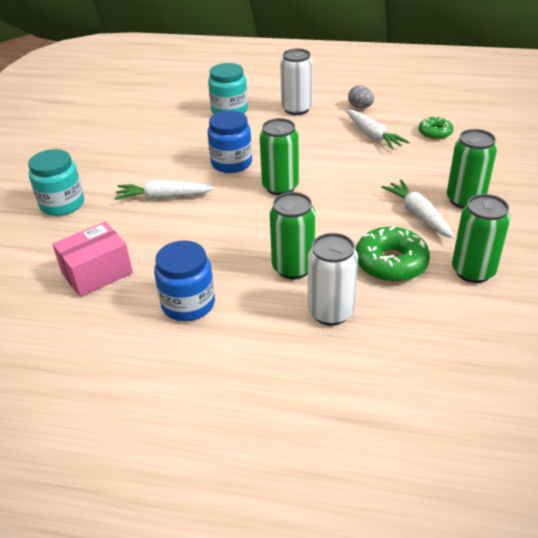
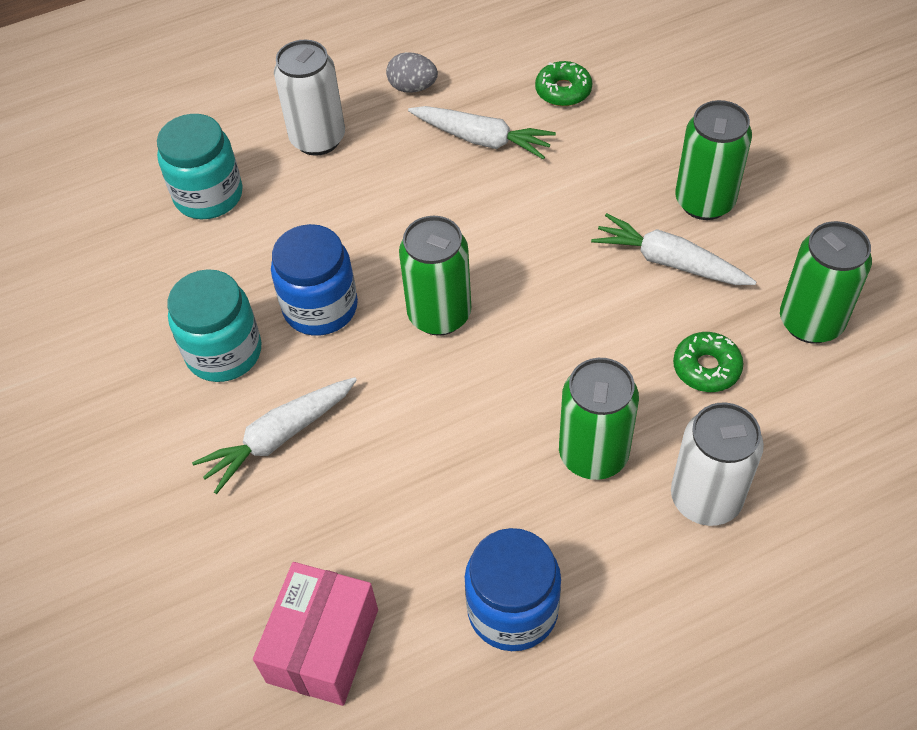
camera: 35 degrees left, 15 degrees up
turquoise jar [28,149,84,216] -> turquoise jar moved to [167,269,261,382]
green donut [356,226,430,282] -> green donut [673,332,743,392], size x0.60

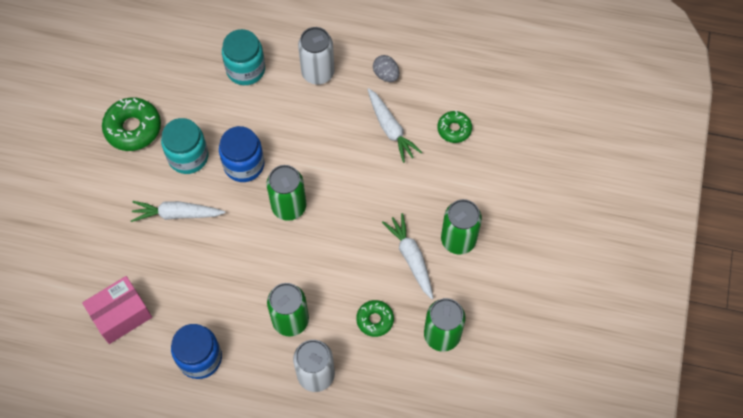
camera: 35 degrees right, 10 degrees up
none -> green donut [102,98,161,151]

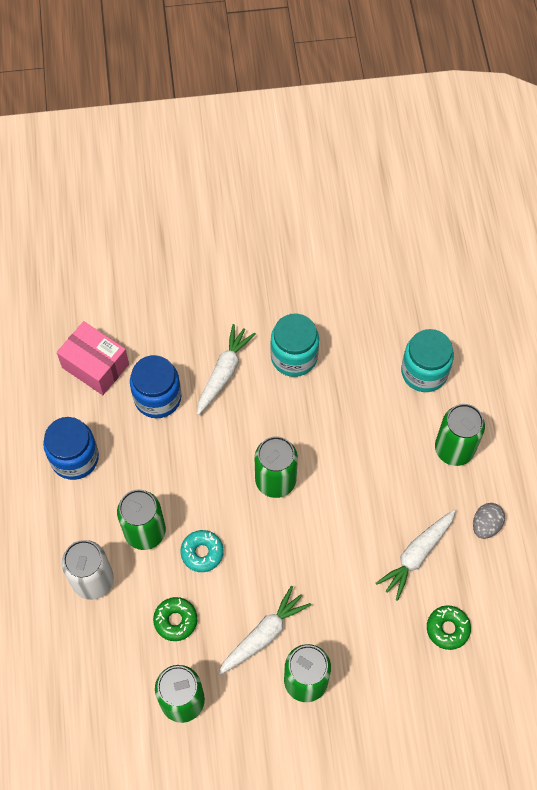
camera: 70 degrees right, 0 degrees up
green donut [102,98,161,151] -> none
white carrot [131,201,225,222] -> white carrot turned 45 degrees clockwise [197,324,256,415]
blue jar [219,126,265,182] -> blue jar moved to [130,355,181,418]
white can [298,27,335,85] -> green can [435,404,485,466]
none -> turquoise donut [180,530,224,572]

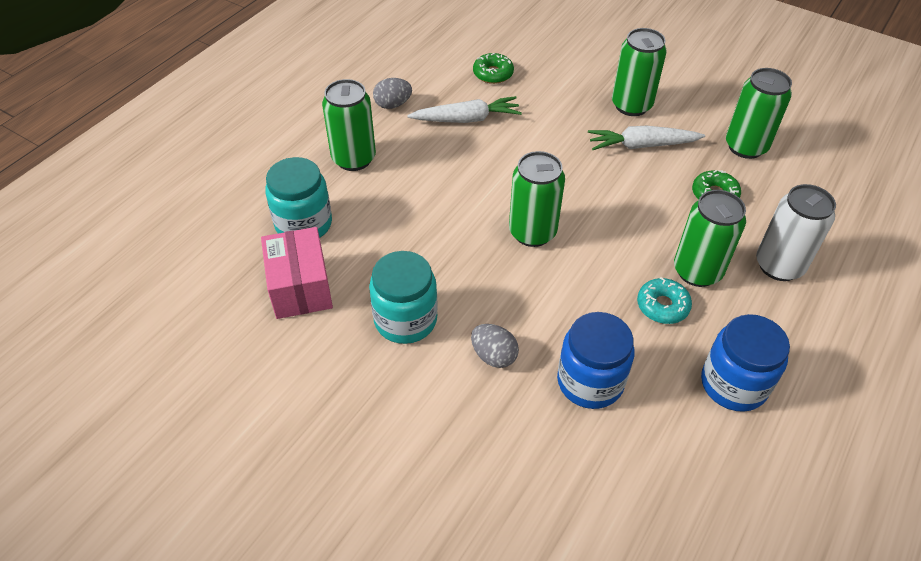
camera: 140 degrees left, 15 degrees down
pink box [57,321,129,395] -> pink box moved to [261,227,333,319]
turquoise donut [180,530,224,572] -> turquoise donut moved to [637,277,692,324]
white carrot [197,324,256,415] -> grey egg [471,324,519,368]

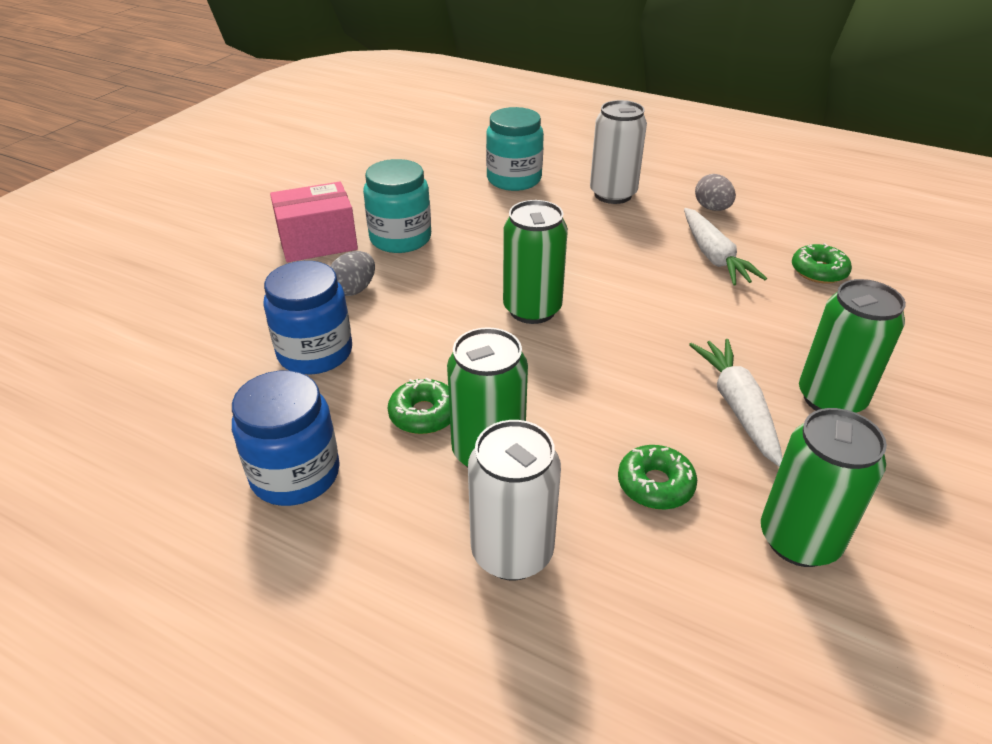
camera: 85 degrees right, 10 degrees down
pink box [261,227,333,319] -> pink box moved to [270,182,358,262]
green can [322,79,376,171] -> white can [590,100,647,204]
turquoise donut [637,277,692,324] -> green donut [388,377,450,434]

